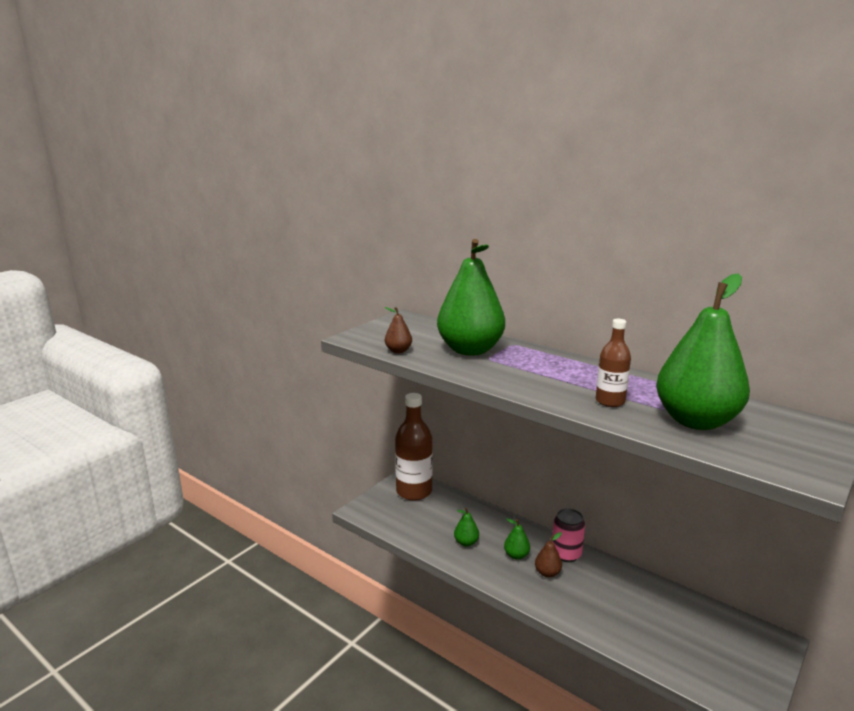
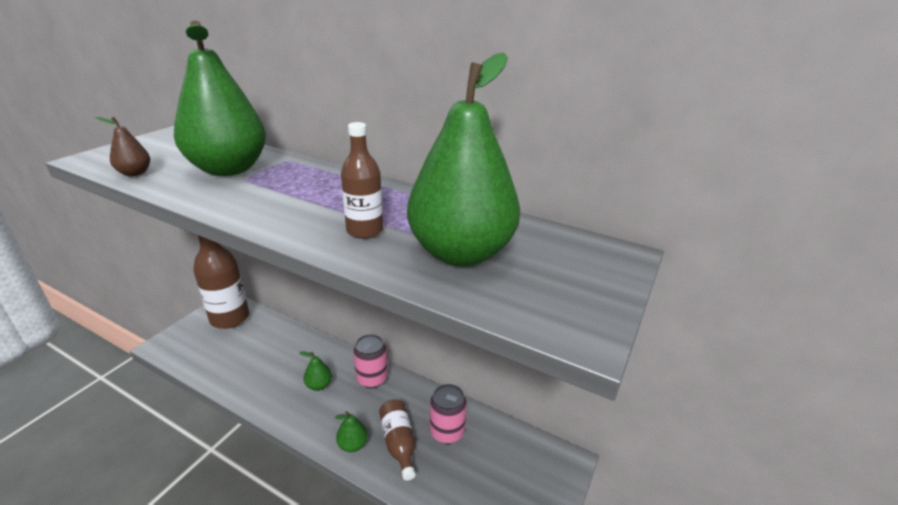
camera: 10 degrees left, 10 degrees up
green pear [454,508,479,547] -> green pear moved to [335,411,368,452]
brown pear [535,532,562,578] -> none
none -> brown bottle [379,400,416,481]
none -> pink can [430,384,467,444]

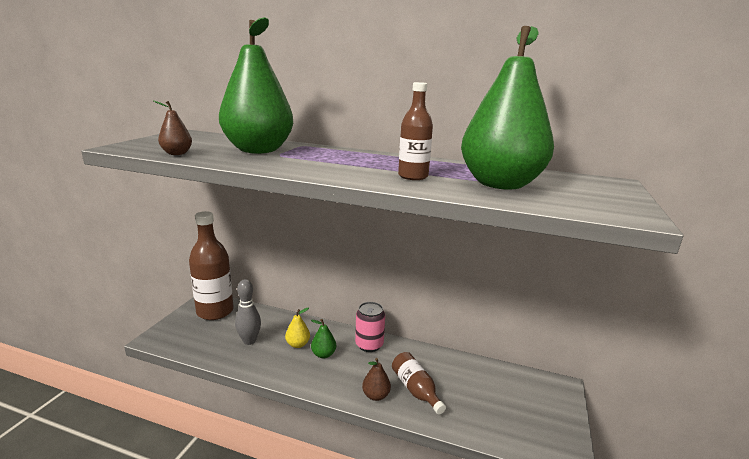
camera: 10 degrees left, 10 degrees down
green pear [335,411,368,452] -> brown pear [362,358,391,401]
pink can [430,384,467,444] -> none
none -> grey bowling pin [235,279,261,345]
none -> yellow pear [285,308,310,348]

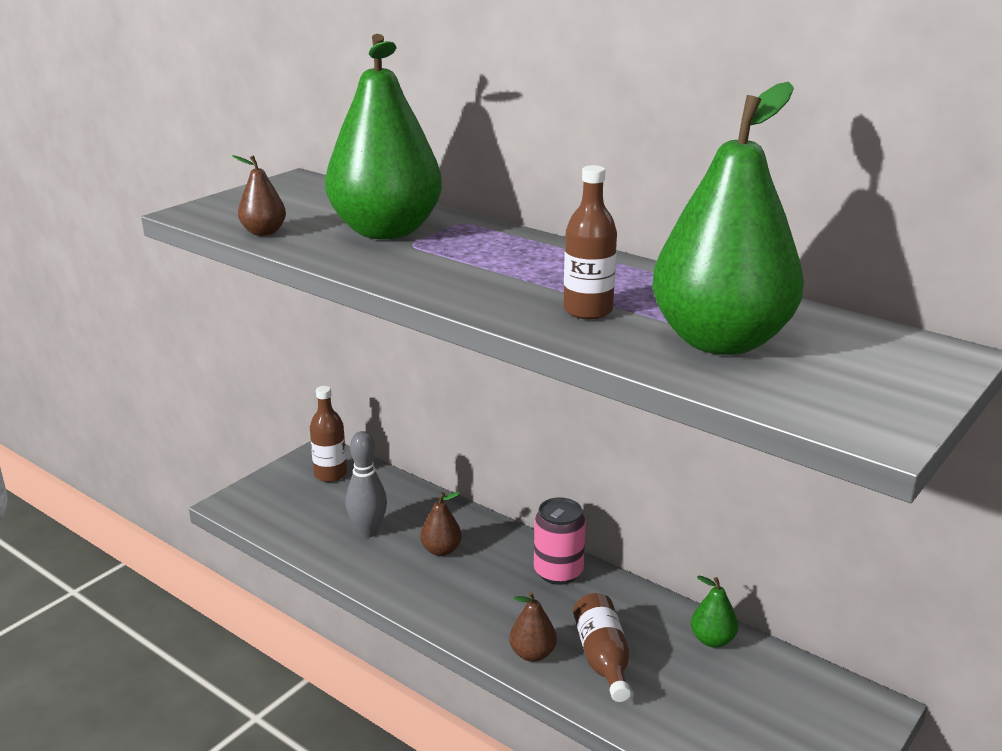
camera: 20 degrees right, 5 degrees up
brown bottle [189,211,234,320] -> brown bottle [310,386,347,482], size x0.55
yellow pear [285,308,310,348] -> brown pear [420,492,462,556]
green pear [311,319,336,358] -> green pear moved to [691,575,738,647]

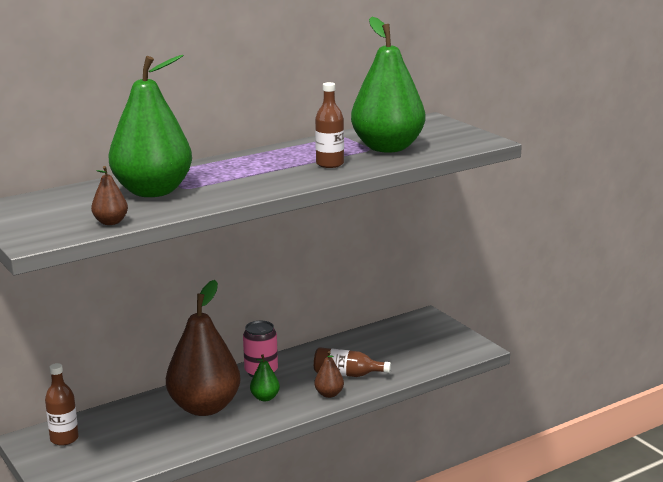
camera: 70 degrees left, 5 degrees down
grey bowling pin [346,431,387,538] -> none
brown pear [420,492,462,556] -> brown pear [166,280,240,416], size x2.45
green pear [691,575,738,647] -> green pear moved to [250,354,280,401]

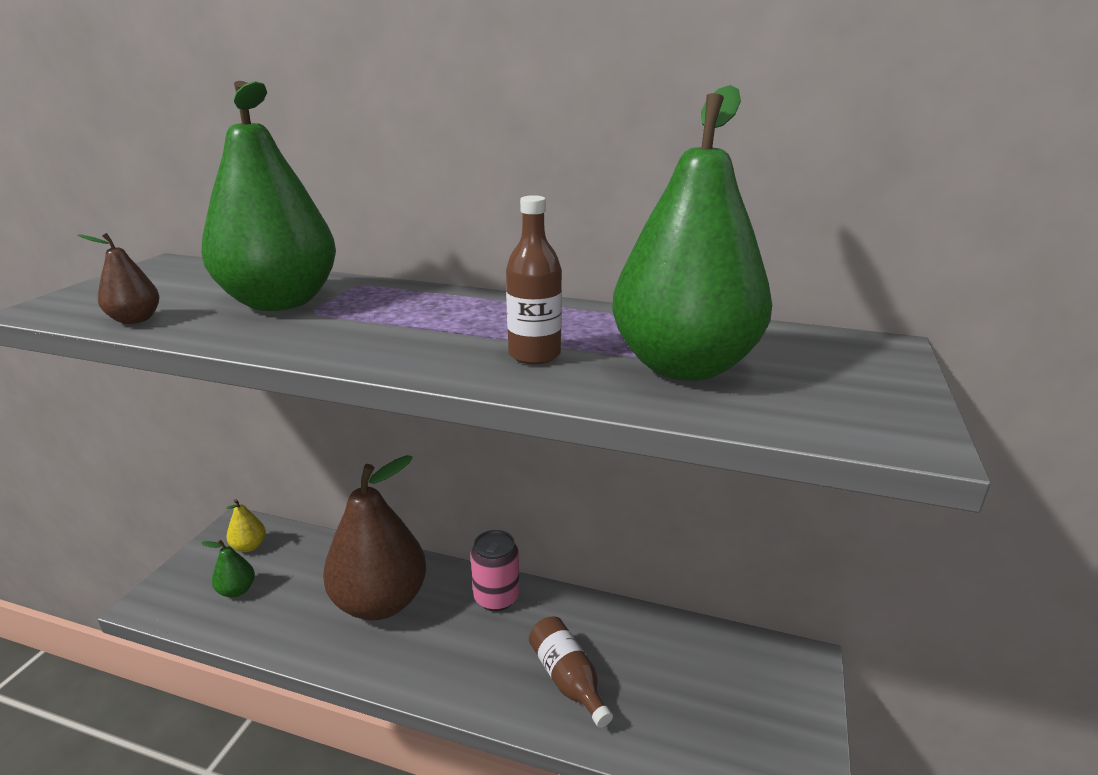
camera: 50 degrees right, 5 degrees up
brown bottle [45,363,79,446] -> yellow pear [226,499,266,552]
green pear [250,354,280,401] -> green pear moved to [201,539,255,597]
brown pear [314,351,344,398] -> none

